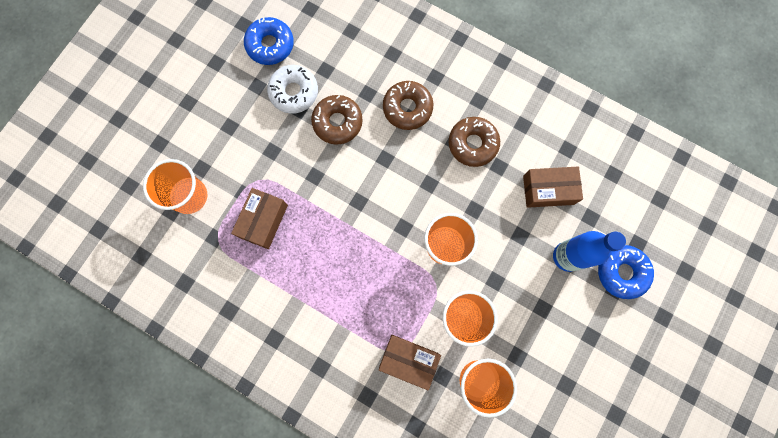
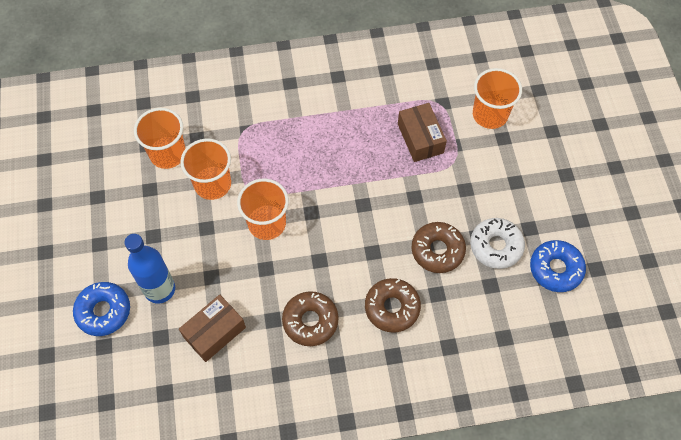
camera: 140 degrees right, 15 degrees down
brown box [379,335,441,390] -> none

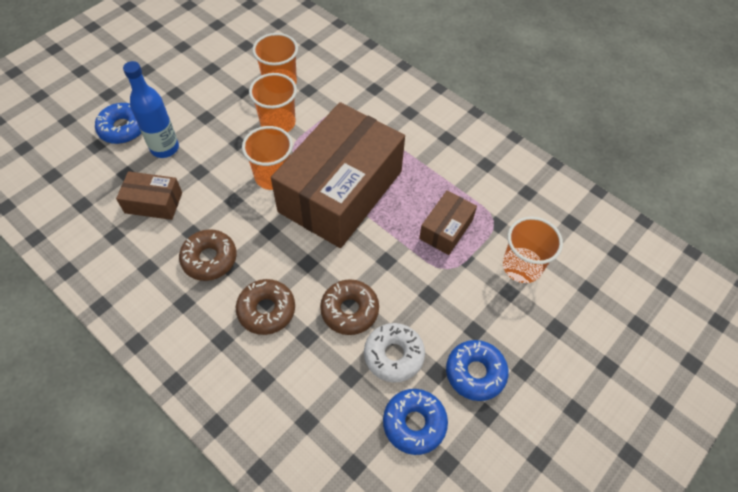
camera: 50 degrees right, 5 degrees down
none -> brown box [271,102,405,248]
none -> blue donut [446,340,509,401]

